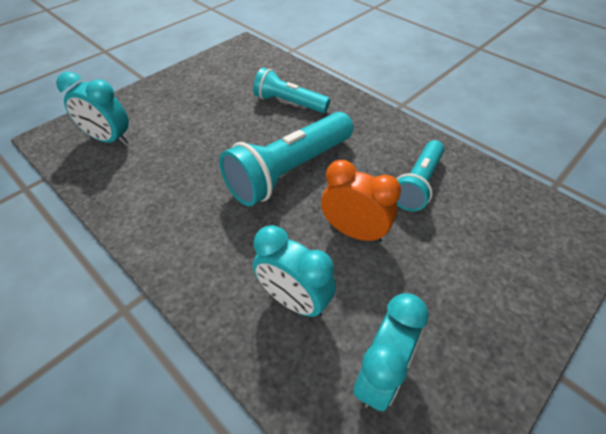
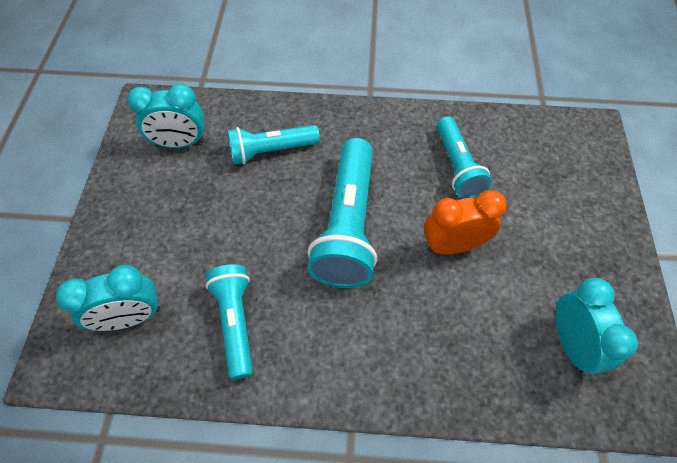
camera: 40 degrees left, 10 degrees up
turquoise clock [253,225,336,318] -> turquoise clock moved to [127,84,205,148]
none -> turquoise flashlight [206,264,253,379]

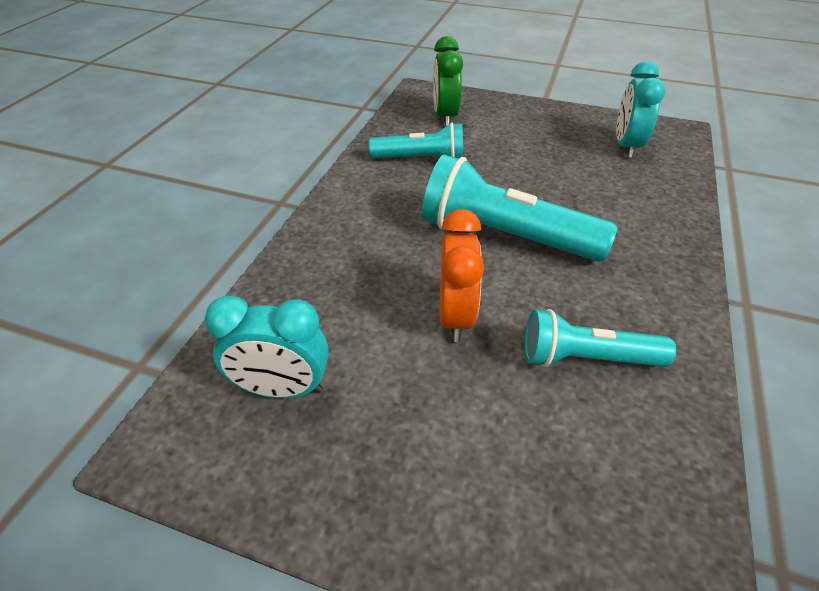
camera: 105 degrees right, 15 degrees down
turquoise clock [56,265,160,331] -> green clock [433,36,463,127]
turquoise flashlight [227,125,320,165] -> none

